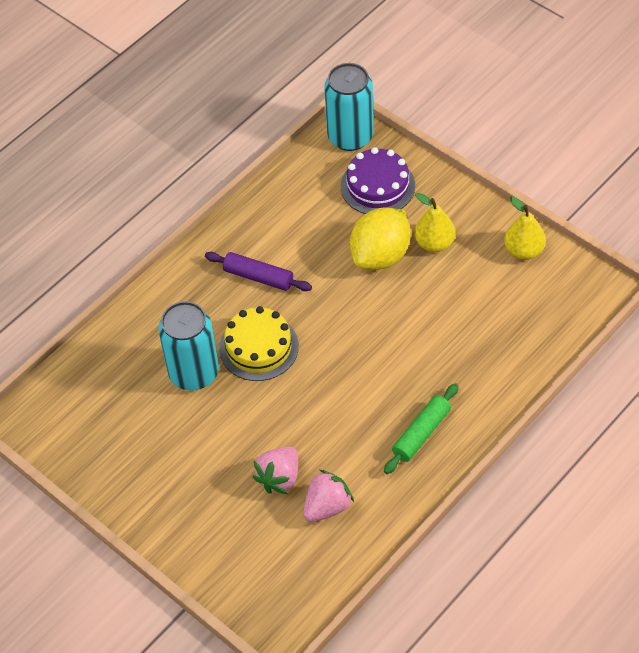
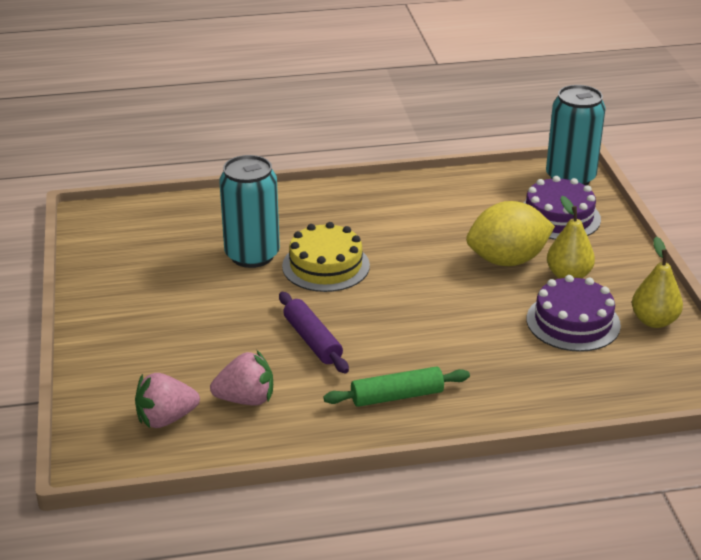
camera: 35 degrees right, 20 degrees down
purple rolling pin [205,252,312,291] -> purple rolling pin moved to [279,292,349,373]
pink strawberry [252,447,298,494] -> pink strawberry moved to [135,373,200,428]
none -> purple cake [527,275,621,352]

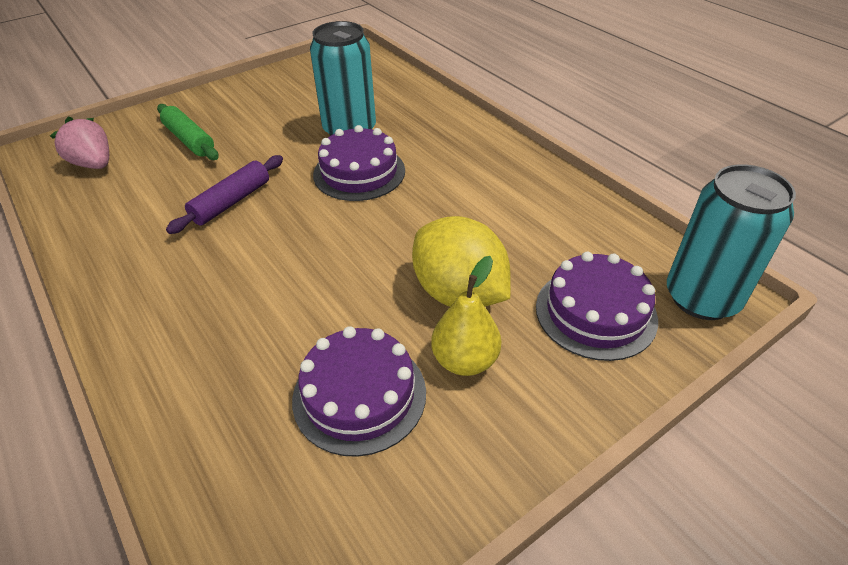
camera: 65 degrees right, 10 degrees up
pink strawberry [210,350,273,405] -> none
yellow cake [282,222,370,292] -> purple cake [313,125,405,201]
green rolling pin [323,367,470,407] -> green rolling pin moved to [157,104,219,160]
yellow pear [632,237,683,328] -> none

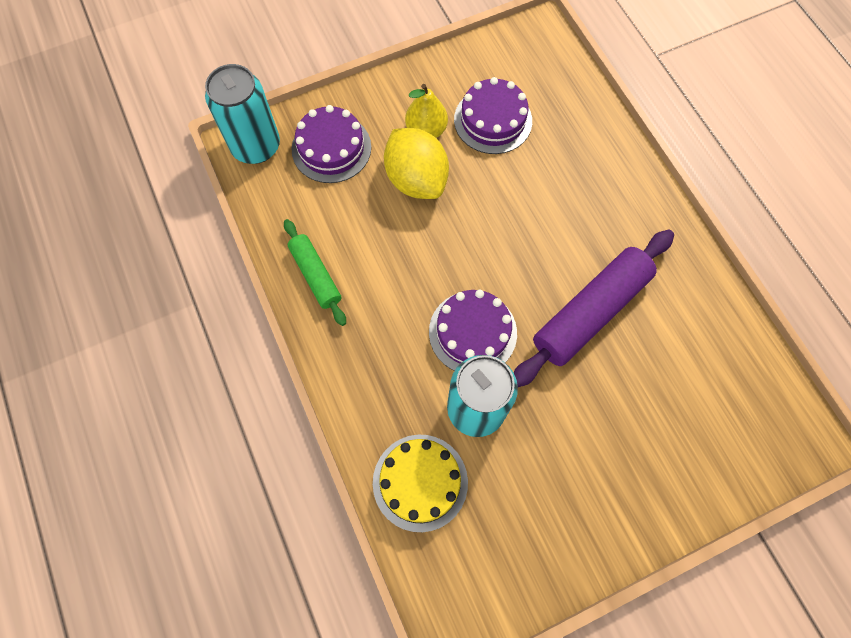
camera: 170 degrees left, 25 degrees up
pink strawberry [50,117,109,169] -> none
green rolling pin [157,104,219,160] -> green rolling pin moved to [284,219,346,326]
purple rolling pin [166,155,283,234] -> purple rolling pin [513,230,674,387], size x1.75
none -> yellow cake [373,435,468,532]

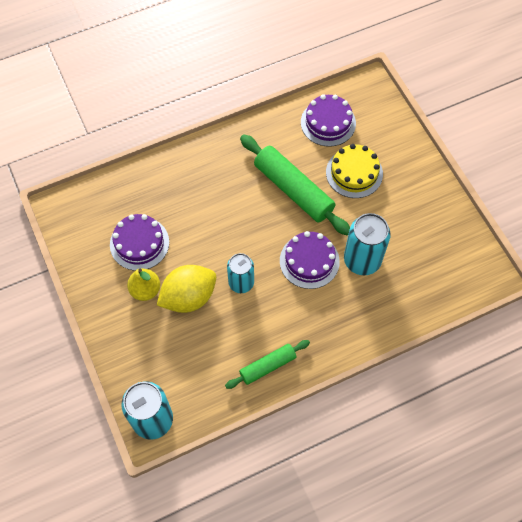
camera: 90 degrees left, 5 degrees down
purple cake [291,105,371,183] -> purple cake moved to [301,94,356,147]
yellow cake [373,435,468,532] -> yellow cake moved to [326,144,383,198]
purple rolling pin [513,230,674,387] -> green rolling pin [240,134,350,236]
none -> turquoise can [227,253,254,293]

